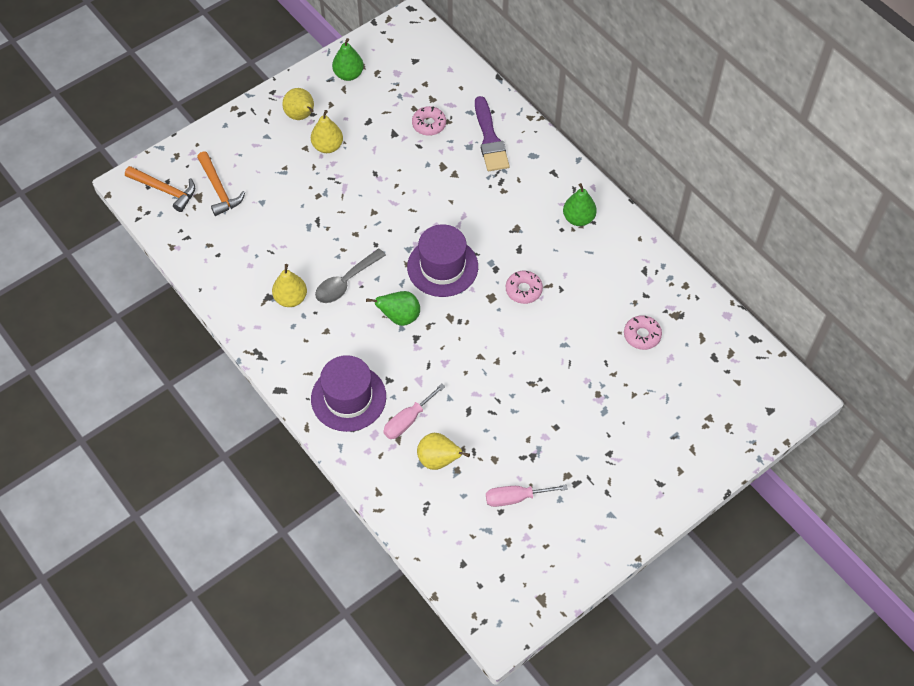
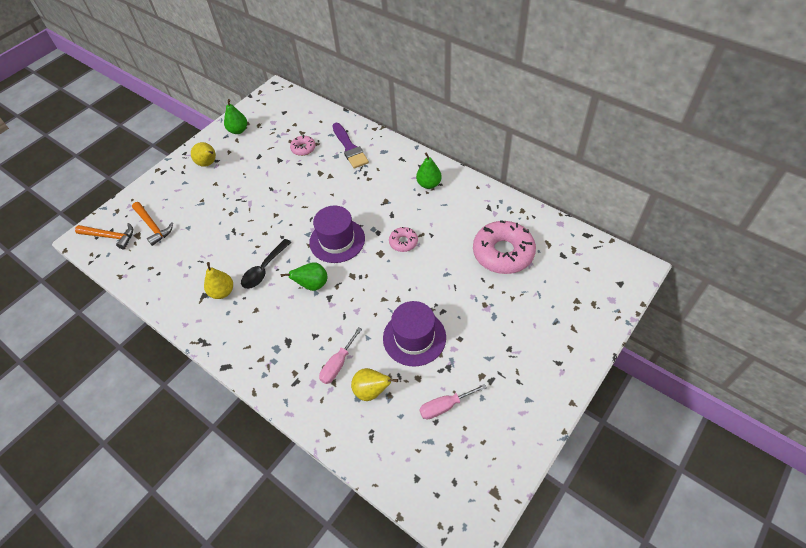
camera: 10 degrees left, 5 degrees down
yellow pear [311,110,343,153] -> none
purple hat [311,355,386,432] -> purple hat moved to [383,301,446,366]
grey spoon [315,249,386,303] -> black spoon [241,239,291,289]
pink donut [624,315,662,350] -> pink donut [473,220,536,274], size x2.06

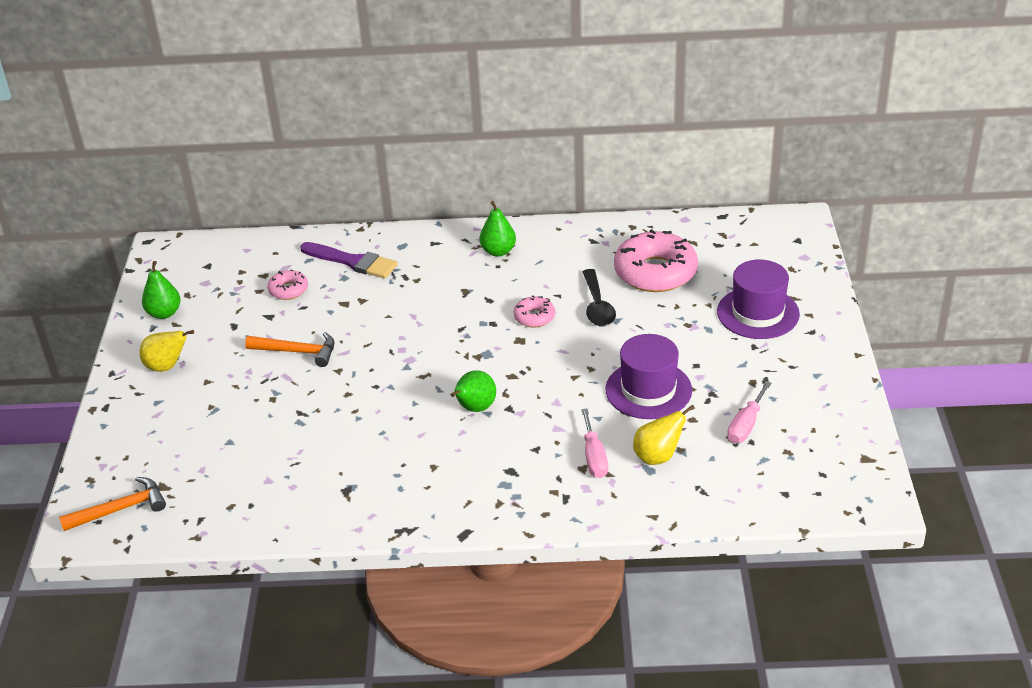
camera: 40 degrees left, 15 degrees down
orange hammer [132,202,173,246] -> orange hammer moved to [245,332,335,367]
yellow pear [204,262,233,299] -> none
black spoon [241,239,291,289] -> black spoon moved to [583,269,616,327]
purple hat [309,206,365,263] -> purple hat moved to [717,260,800,339]

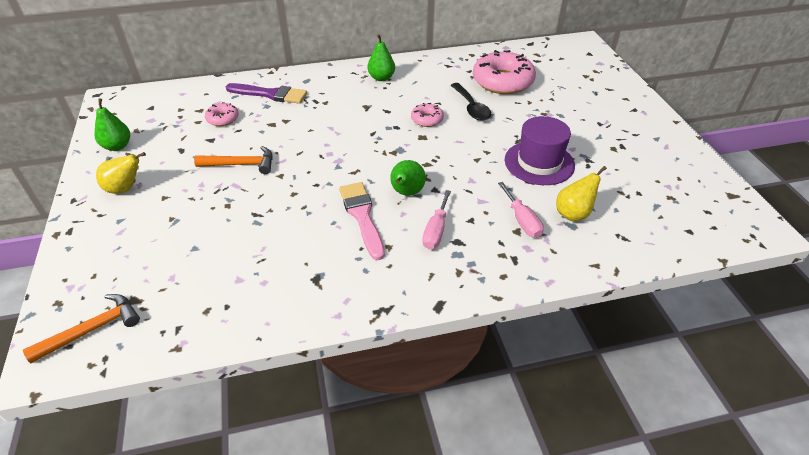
camera: 15 degrees left, 5 degrees up
purple hat [717,260,800,339] -> none
pink screwdriver [727,381,771,443] -> pink screwdriver moved to [422,190,451,249]
none -> pink brush [339,182,385,260]

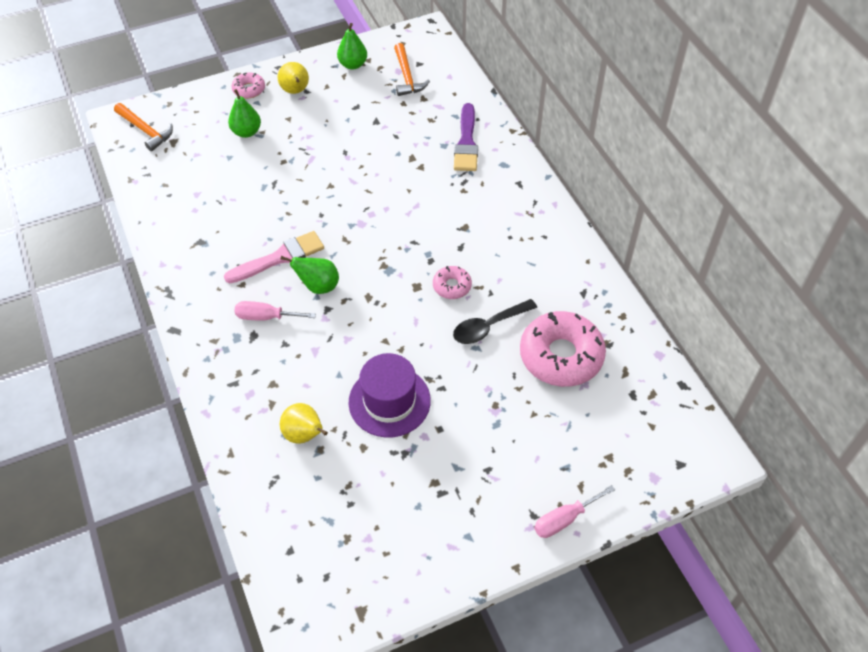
camera: 80 degrees right, 10 degrees up
orange hammer [194,146,273,174] -> orange hammer moved to [394,43,430,96]
pink donut [205,102,239,126] -> pink donut moved to [232,73,265,98]
green pear [368,34,395,81] -> green pear moved to [228,89,261,138]
pink screwdriver [498,182,544,238] -> pink screwdriver moved to [534,485,615,538]

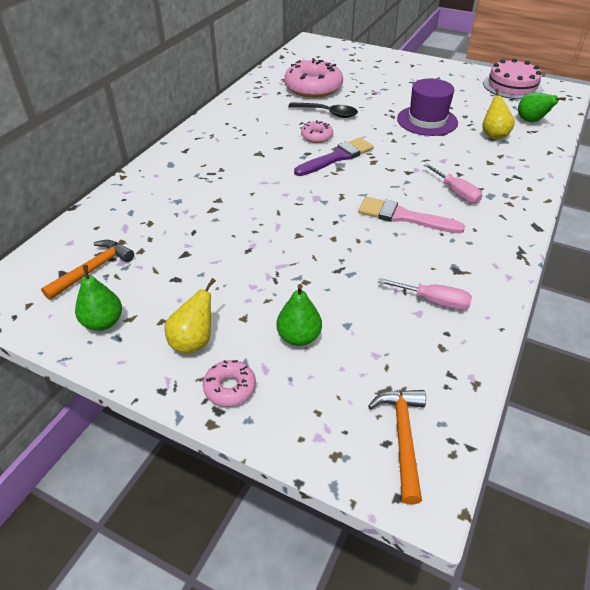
camera: 130 degrees left, 10 degrees down
green pear [281,256,339,294] -> green pear moved to [518,92,566,123]
purple brush [454,103,478,171] -> purple brush moved to [294,137,374,176]
pink screwdriver [534,485,615,538] -> pink screwdriver moved to [378,278,472,310]
none -> pink cake [483,58,542,99]

